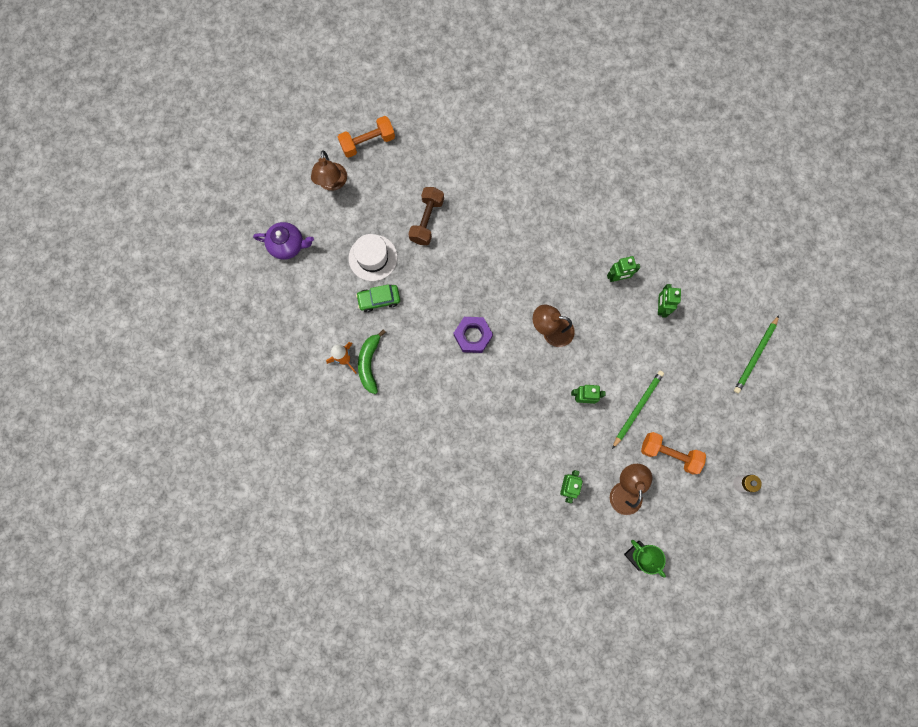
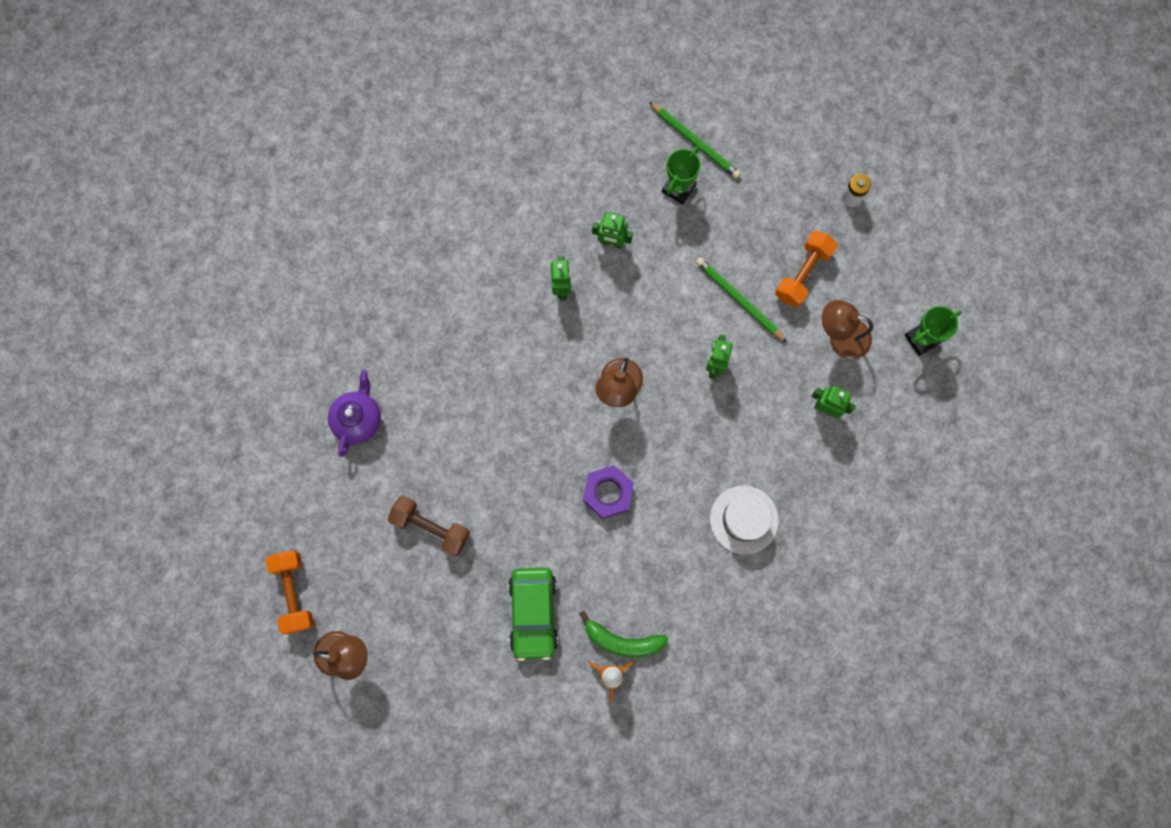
camera: 80 degrees left, 0 degrees up
purple teapot [253,222,314,260] -> purple teapot moved to [328,370,381,457]
white hat [349,234,397,281] -> white hat moved to [710,486,779,554]
green car [356,284,400,312] -> green car [508,568,558,661], size x1.52
none -> green trophy [662,146,701,205]

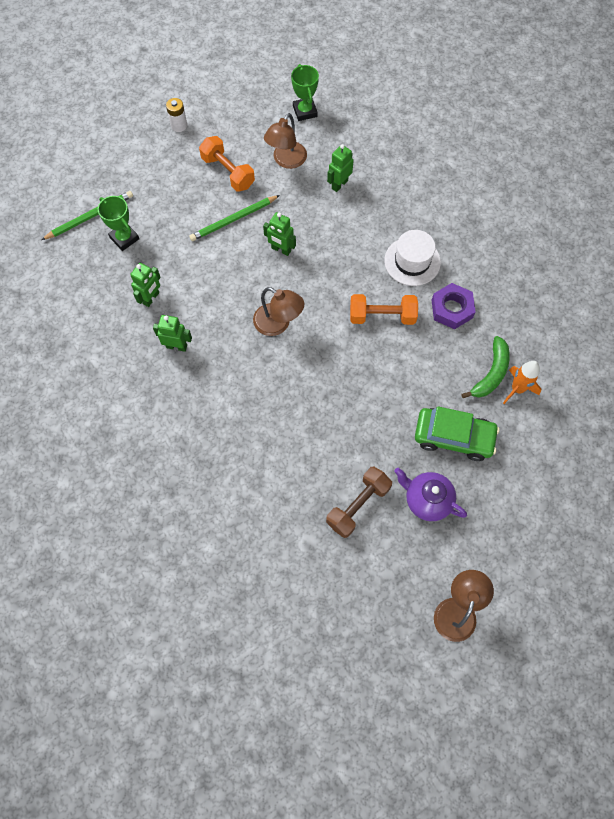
camera: 75 degrees left, 10 degrees down
orange dumbbell [266,550,314,634] -> orange dumbbell moved to [350,294,418,325]
purple teapot [328,370,381,457] -> purple teapot moved to [394,468,467,521]
purple nut [583,465,634,519] -> purple nut moved to [432,283,476,329]

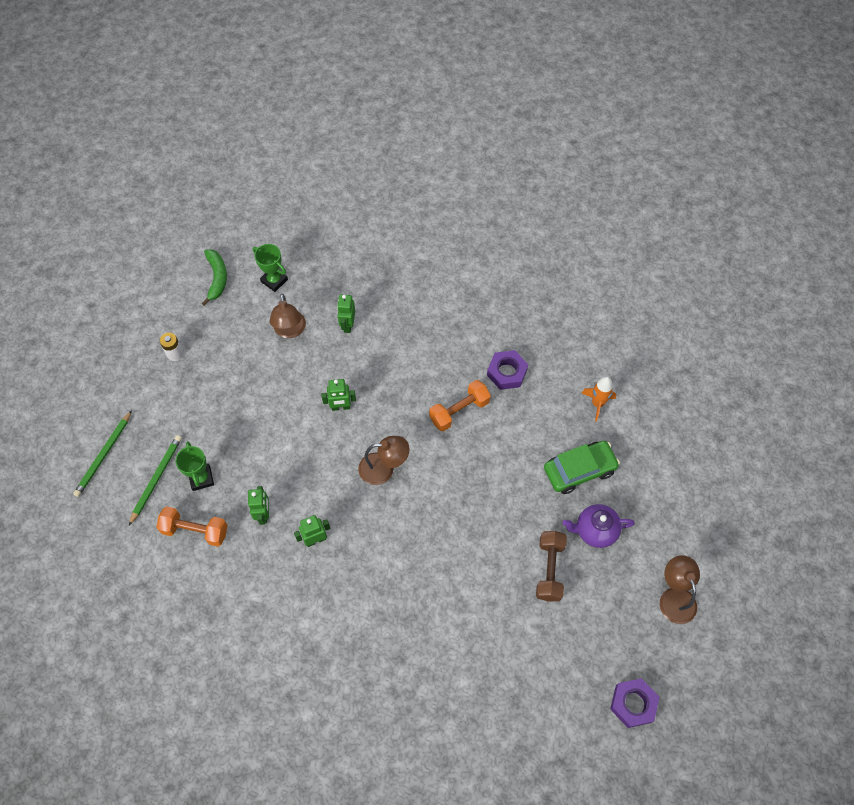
camera: 35 degrees left, 5 degrees down
green trophy [98,196,139,251] -> green trophy turned 60 degrees clockwise [175,441,214,491]
green pencil [189,195,280,241] -> green pencil moved to [73,410,132,497]
orange dumbbell [199,136,255,192] -> orange dumbbell moved to [156,506,228,547]
white hat [384,230,441,286] -> none
green banana [461,336,510,398] -> green banana moved to [202,249,227,306]
none -> purple nut [610,678,659,728]

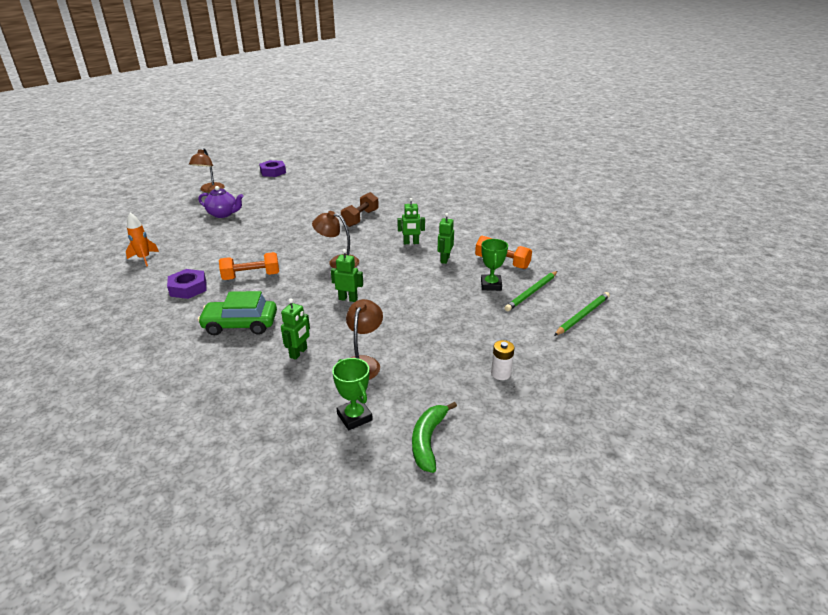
camera: 160 degrees left, 30 degrees down
brown dumbbell [536,531,567,601] -> brown dumbbell moved to [341,192,379,227]
green car [544,441,620,494] -> green car moved to [198,291,277,335]

